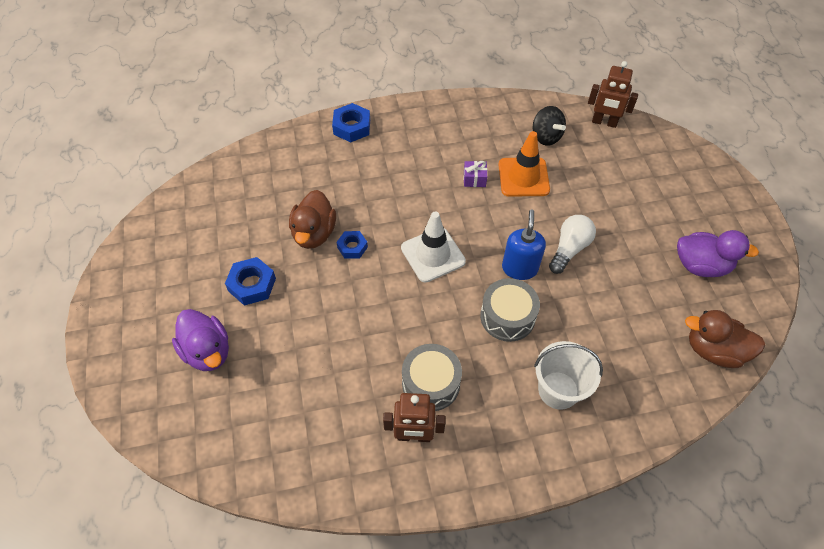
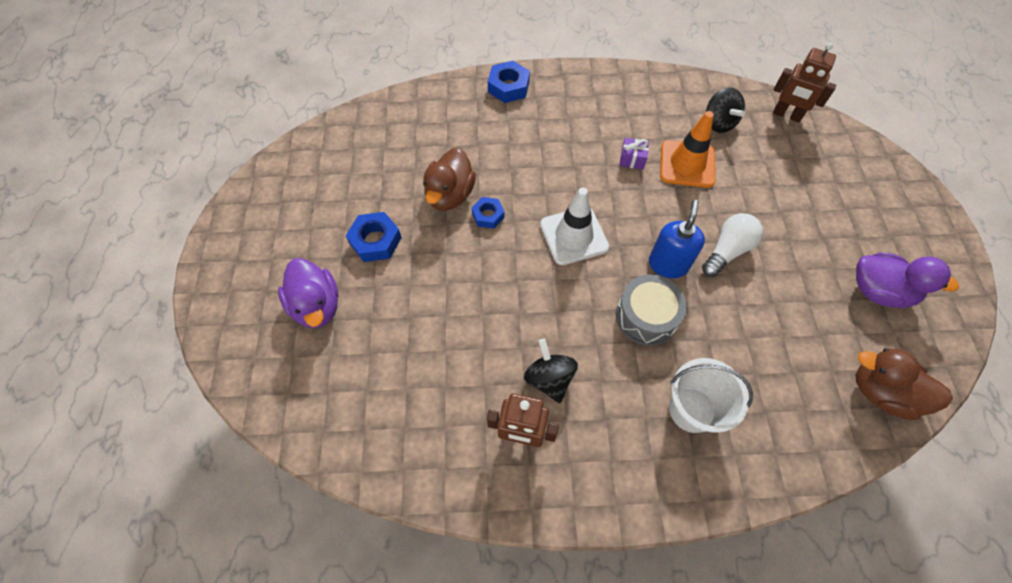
camera: 10 degrees right, 5 degrees up
grey drum [402,344,462,411] -> black spinning top [524,339,578,403]

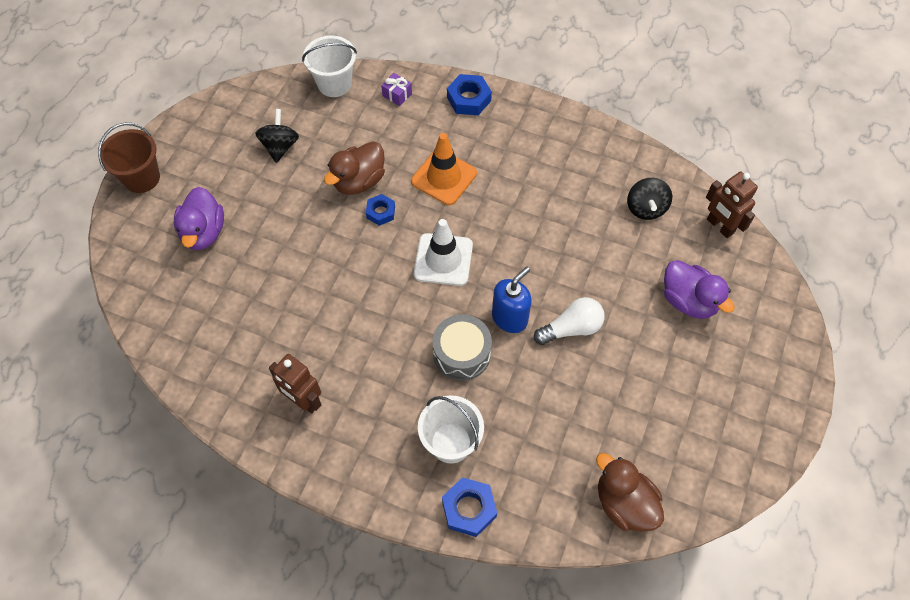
camera: 25 degrees right, 0 degrees up
blue nut [346,212,402,262] -> blue nut moved to [442,477,497,537]
black spinning top [524,339,578,403] -> black spinning top moved to [255,109,299,163]
purple gift [620,138,649,169] -> purple gift moved to [381,73,412,106]
orange traffic cone [660,111,715,188] -> orange traffic cone moved to [411,133,477,205]
purple duck [856,253,959,308] -> purple duck moved to [664,260,735,319]
none -> brown bucket [98,123,160,193]
none -> white bucket [302,35,357,97]

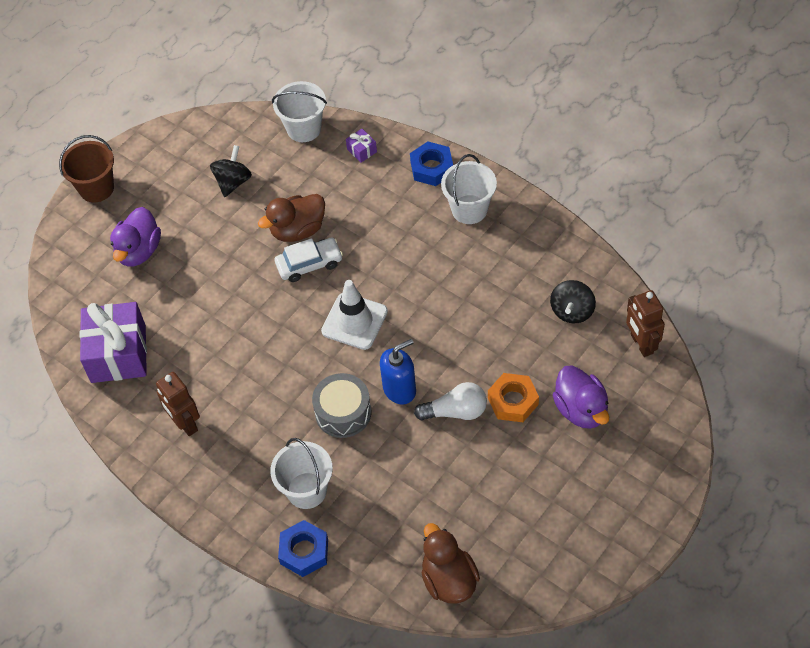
camera: 20 degrees right, 5 degrees down
blue nut [366,194,395,226] -> white car [275,238,343,282]
orange traffic cone [411,133,477,205] -> none
none -> purple gift [80,302,147,383]
none -> white bucket [441,154,497,224]
none -> orange nut [488,373,539,422]

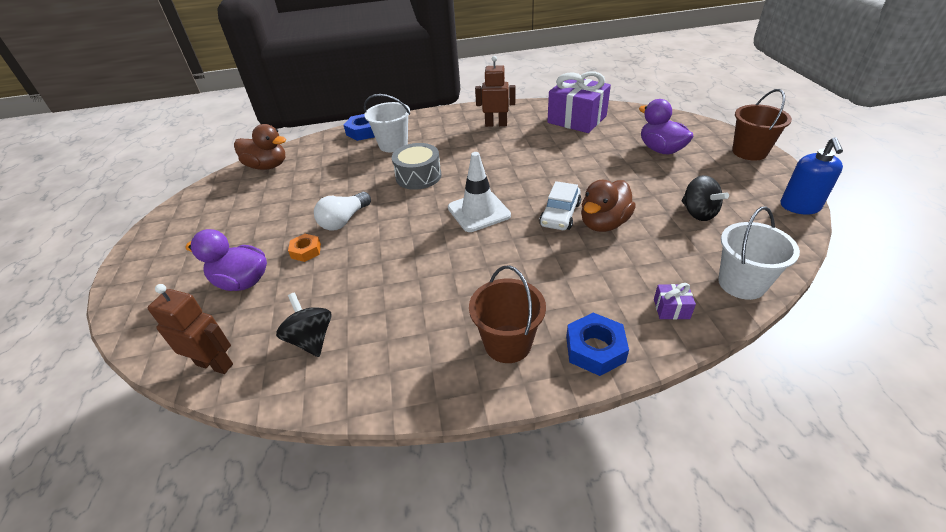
camera: 130 degrees right, 15 degrees down
brown duck [258,194,325,242] -> brown duck turned 150 degrees counterclockwise [581,180,636,232]
blue soap dispenser [380,339,416,404] -> blue soap dispenser moved to [781,137,843,214]
white bucket [441,154,497,224] -> brown bucket [469,265,546,363]
orange nut [488,373,539,422] -> orange nut [288,234,321,262], size x0.66

